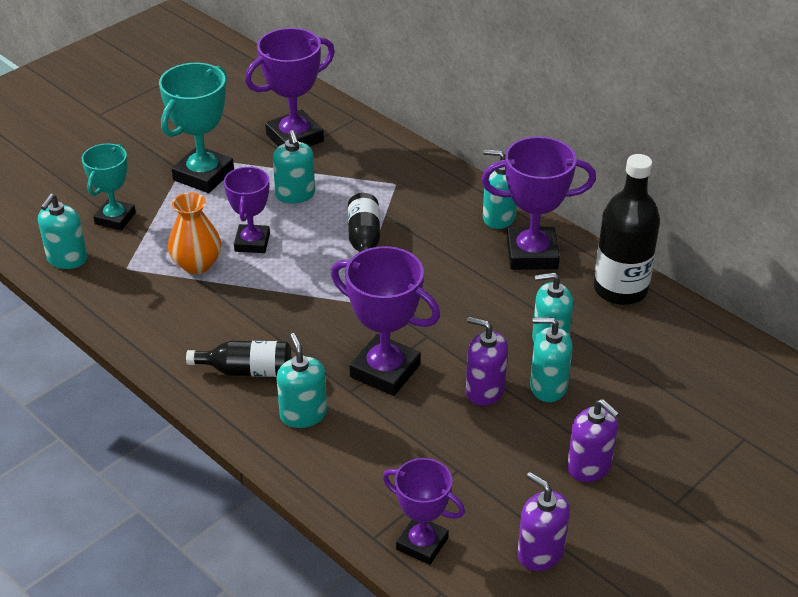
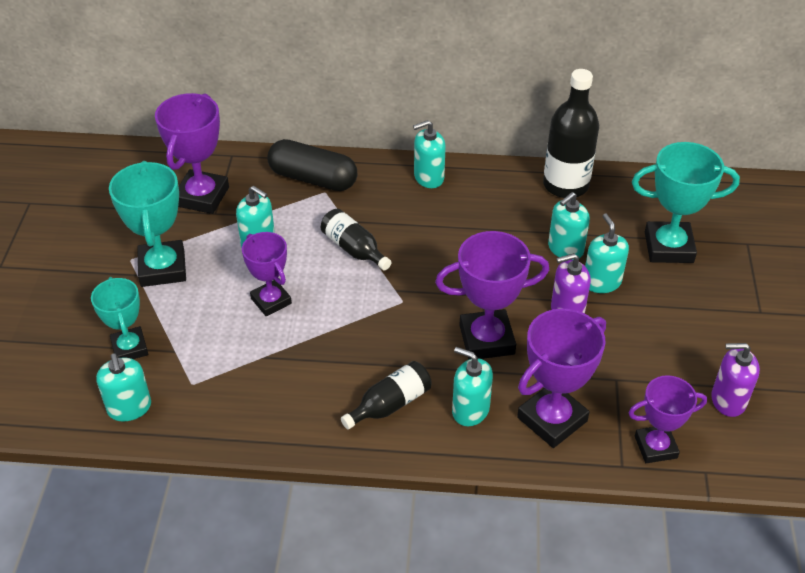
camera: 40 degrees left, 5 degrees up
orange vase [168,192,221,274] -> none
purple trophy [481,136,596,270] -> purple trophy moved to [517,309,606,448]
turquoise soap dispenser [530,317,572,402] -> turquoise soap dispenser turned 105 degrees clockwise [585,214,629,293]
purple soap dispenser [567,399,619,482] -> none
none -> black capsule [268,139,357,191]
none -> turquoise trophy [632,142,740,263]

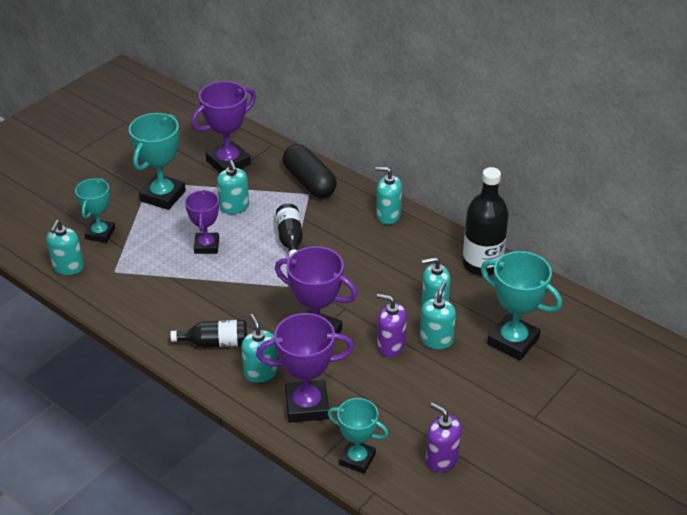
camera: 35 degrees right, 5 degrees down
purple trophy [629,375,707,463] -> turquoise trophy [328,398,389,474]

